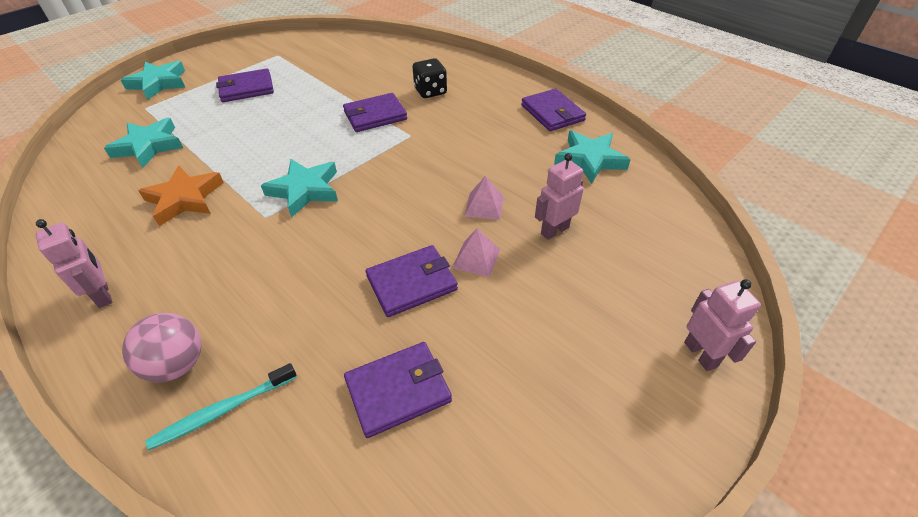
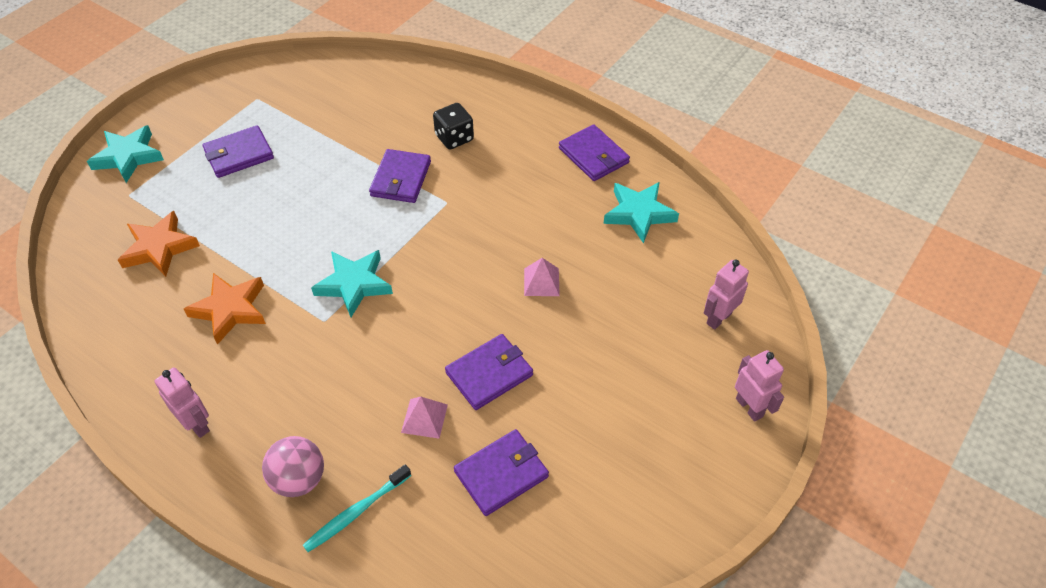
camera: 10 degrees left, 5 degrees up
turquoise star [104,118,183,168] -> orange star [118,211,200,277]
purple wallet [343,93,407,132] -> purple wallet turned 45 degrees counterclockwise [369,149,431,203]
pink pyramid [452,228,500,277] -> pink pyramid moved to [401,397,448,439]
pink robot [535,153,584,240] -> pink robot moved to [704,259,749,330]

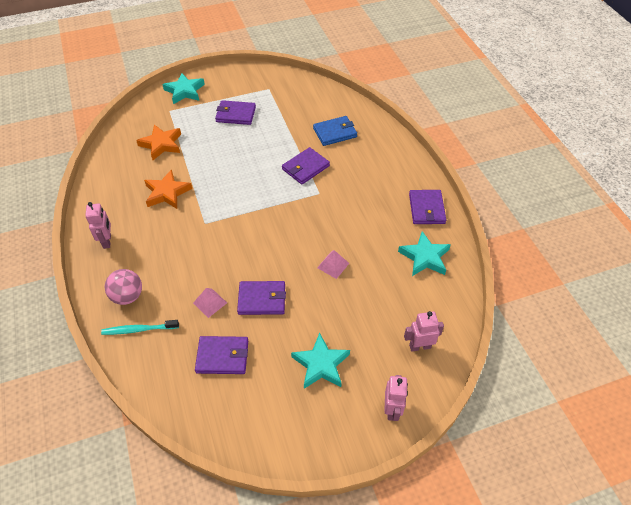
camera: 35 degrees right, 0 degrees up
turquoise star [311,250,393,317] -> turquoise star moved to [291,333,350,389]
black dice [433,103,474,150] -> none
none -> blue wallet [313,116,357,146]

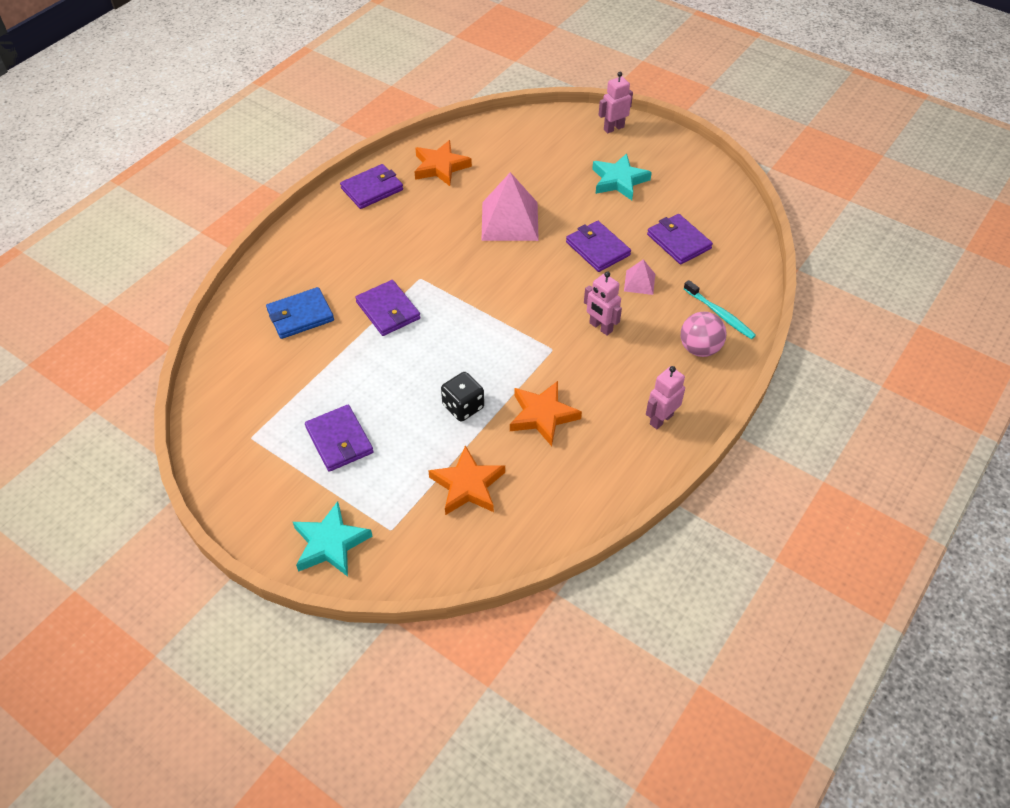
camera: 125 degrees left, 0 degrees up
purple wallet [282,147,330,184] -> purple wallet turned 45 degrees clockwise [355,280,421,336]
blue wallet [313,116,357,146] -> blue wallet turned 60 degrees counterclockwise [266,287,334,339]
pink pyramid [317,250,349,279] -> pink pyramid [482,172,539,241], size x2.02
turquoise star [398,231,451,276] -> orange star [414,140,472,186]
pink robot [404,311,444,352] -> pink robot moved to [584,272,622,336]
none -> black dice [441,372,484,422]

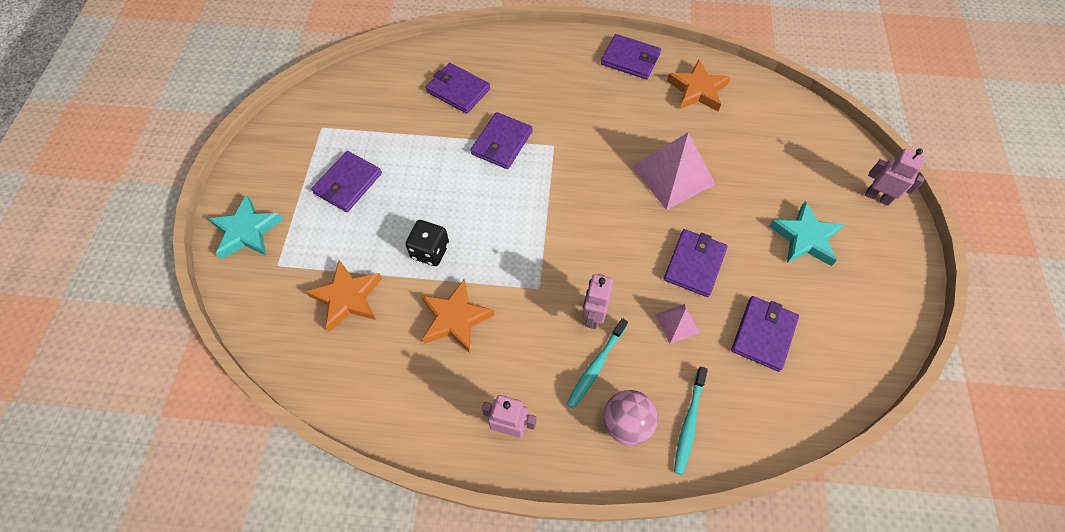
camera: 60 degrees right, 10 degrees up
blue wallet [266,287,334,339] -> purple wallet [426,63,490,114]
none -> turquoise toothbrush [567,318,628,409]

